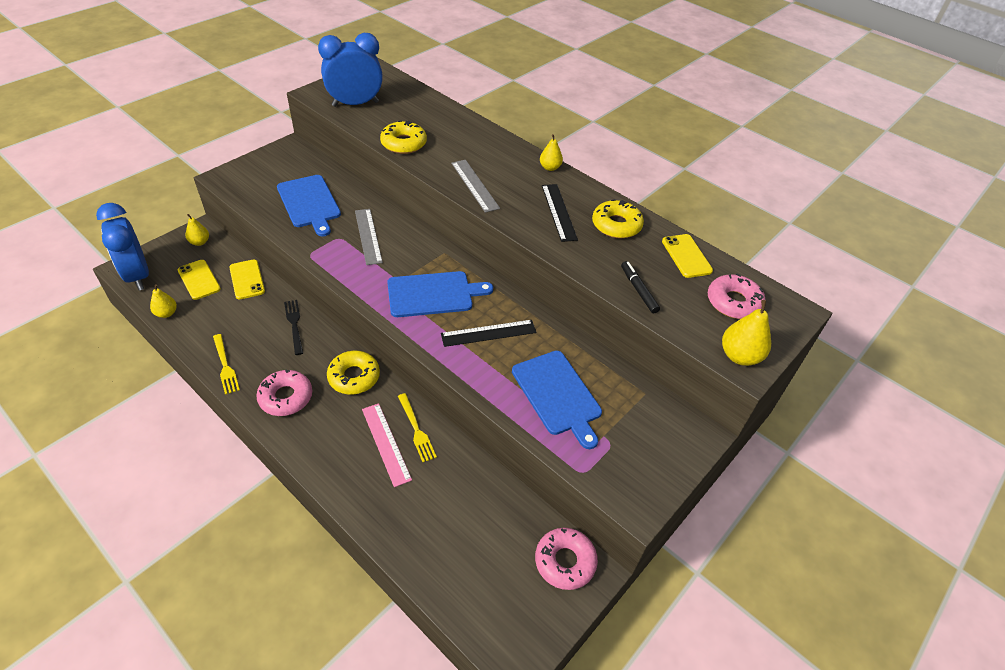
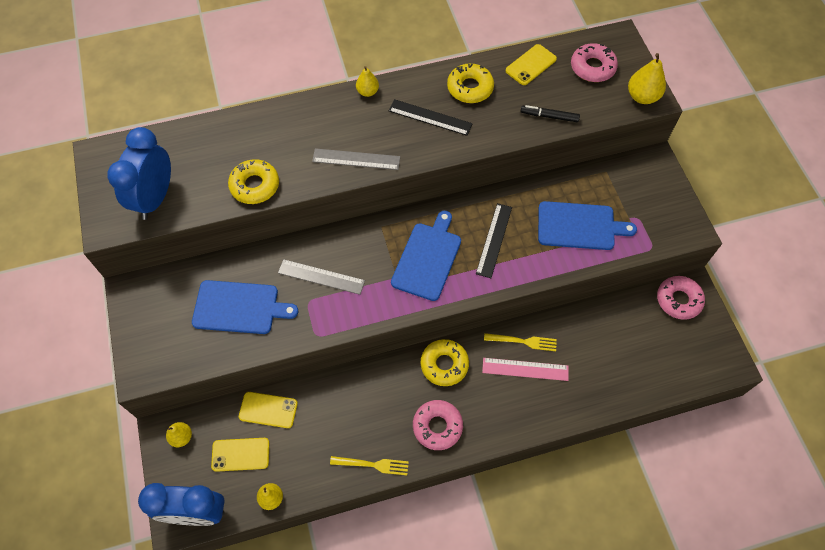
camera: 55 degrees left, 15 degrees up
black fork [284,300,303,355] -> none
yellow phone [662,234,713,278] -> yellow phone turned 60 degrees counterclockwise [506,44,557,85]

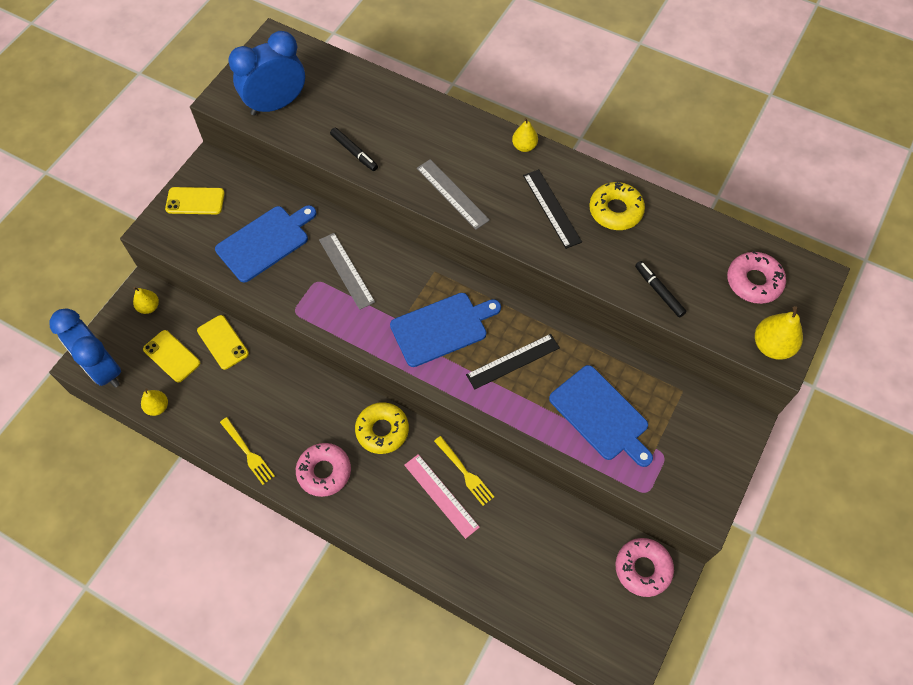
camera: 45 degrees right, 0 degrees up
blue cutting board [192,280,298,334] -> blue cutting board turned 90 degrees counterclockwise [215,205,316,282]
yellow donut [228,159,279,204] -> black marker [330,128,378,171]
yellow phone [506,44,557,85] -> yellow phone moved to [165,187,225,214]

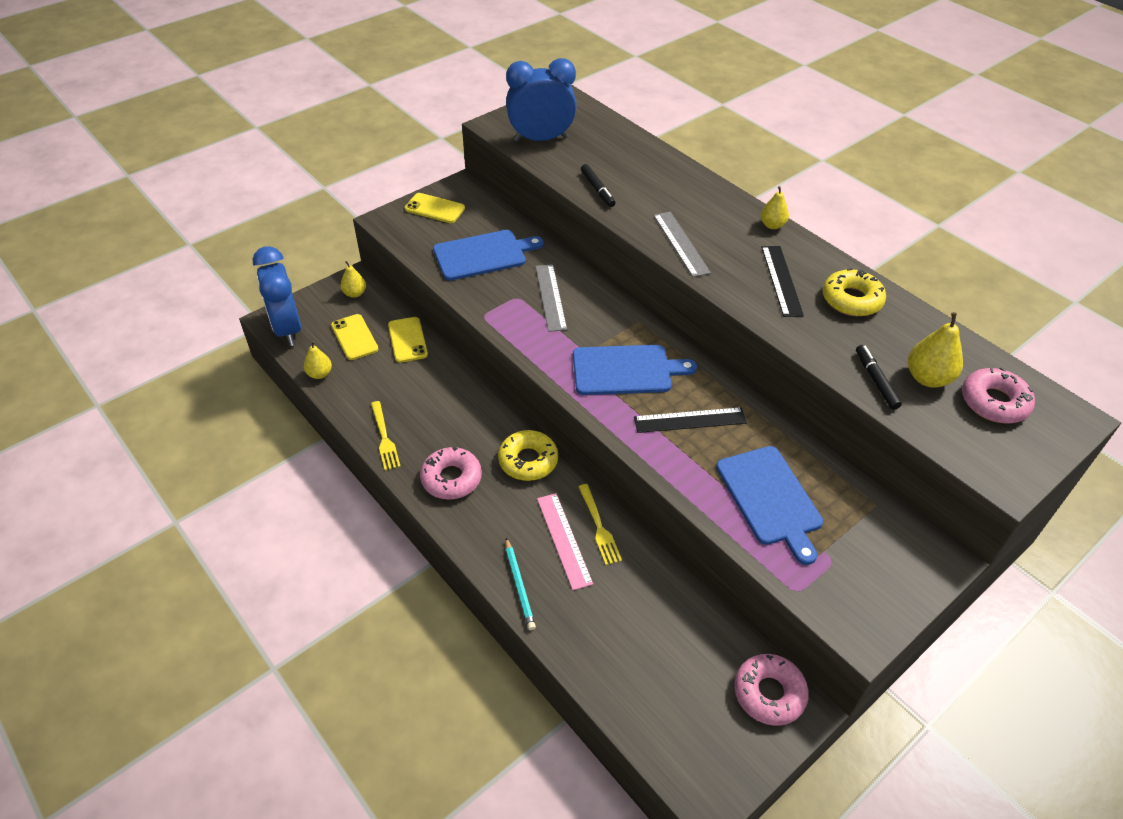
camera: 20 degrees right, 15 degrees down
yellow pear [755,306,803,360] -> yellow pear moved to [908,312,963,388]
none -> turquoise pencil [505,538,536,630]

